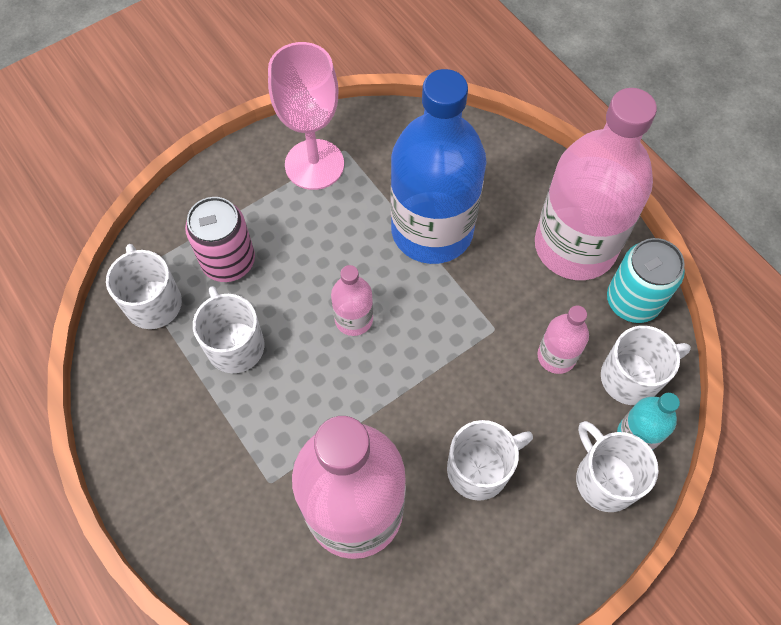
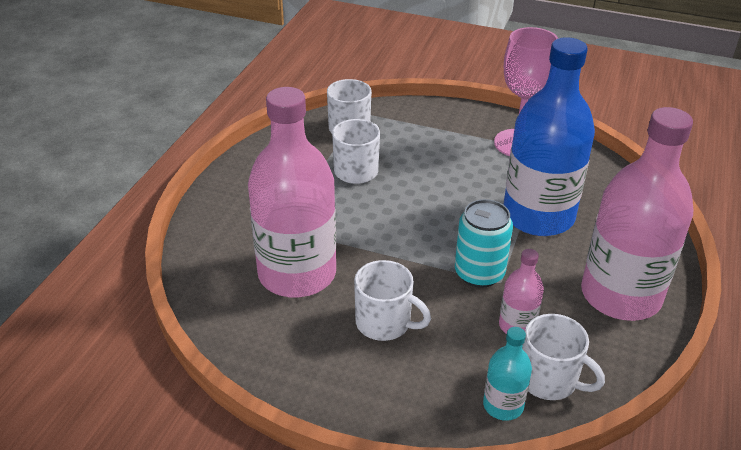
camera: 55 degrees right, 25 degrees down
pink can [185,197,255,282] -> none
pink bottle [331,265,373,336] -> none
white mug [576,421,658,512] -> none
turquoise can [607,238,685,323] -> turquoise can moved to [455,199,513,288]

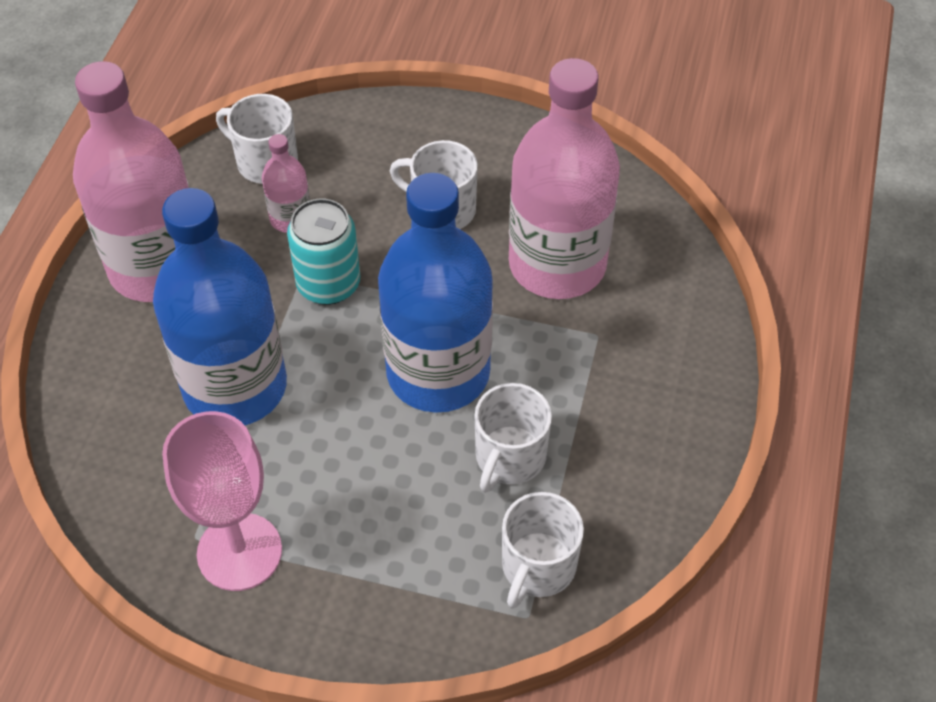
camera: 175 degrees right, 15 degrees up
turquoise bottle [483,327,532,421] -> none
none -> blue bottle [378,173,493,413]

